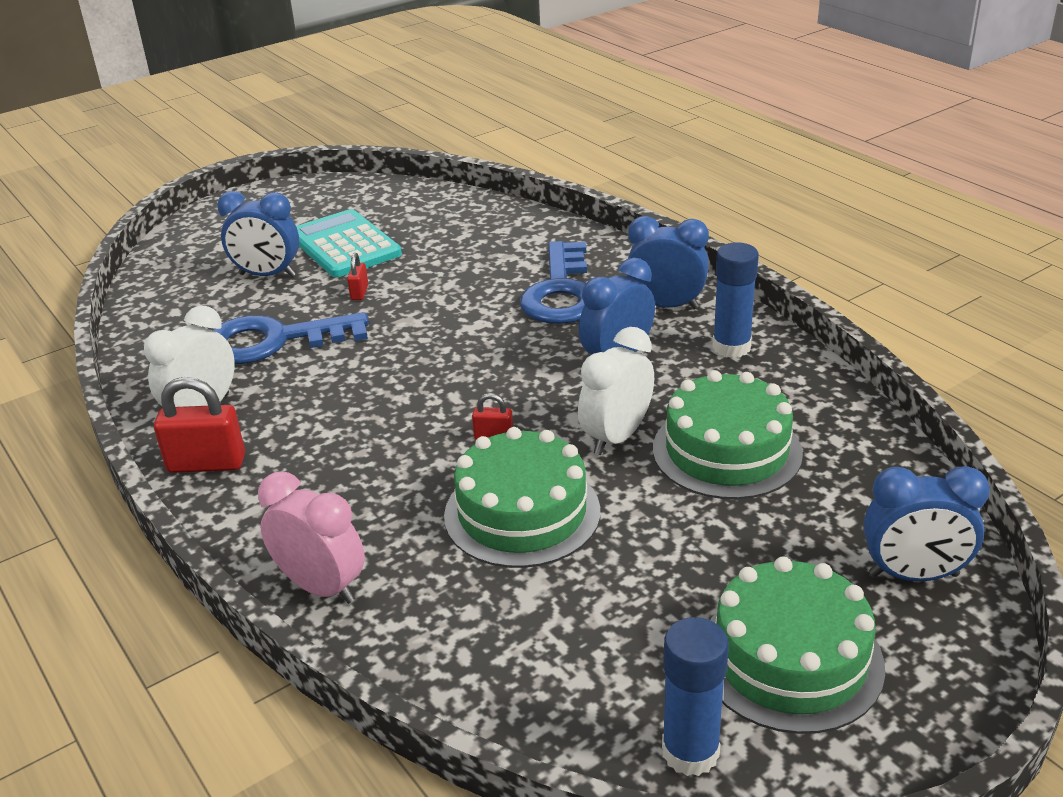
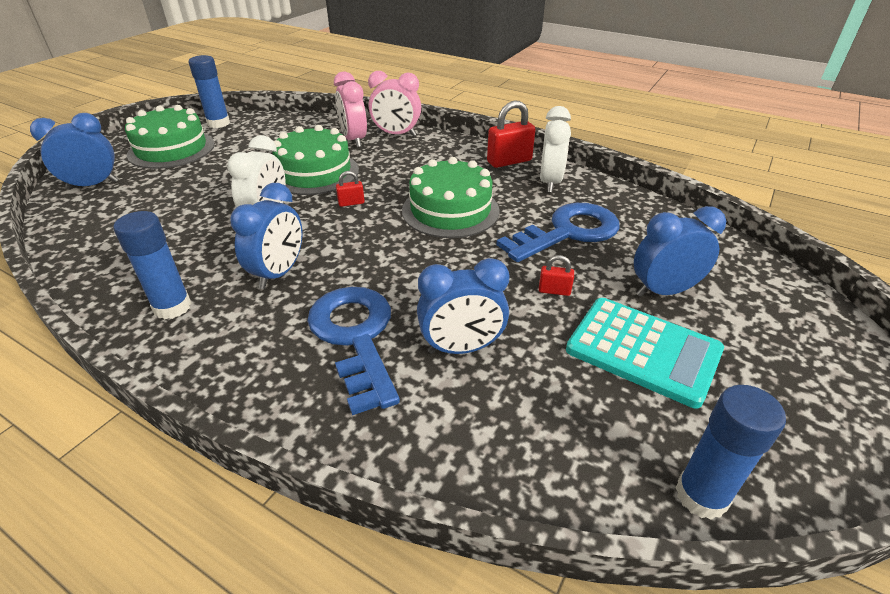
camera: 155 degrees right, 5 degrees up
red padlock [347,253,368,300] -> red padlock turned 60 degrees counterclockwise [539,255,574,296]
blue clock [626,216,709,309] -> blue clock moved to [417,258,509,354]
green cake [653,370,803,499] -> green cake moved to [402,157,499,238]
none -> pink clock [334,71,367,147]
none -> blue glue stick [676,385,786,520]

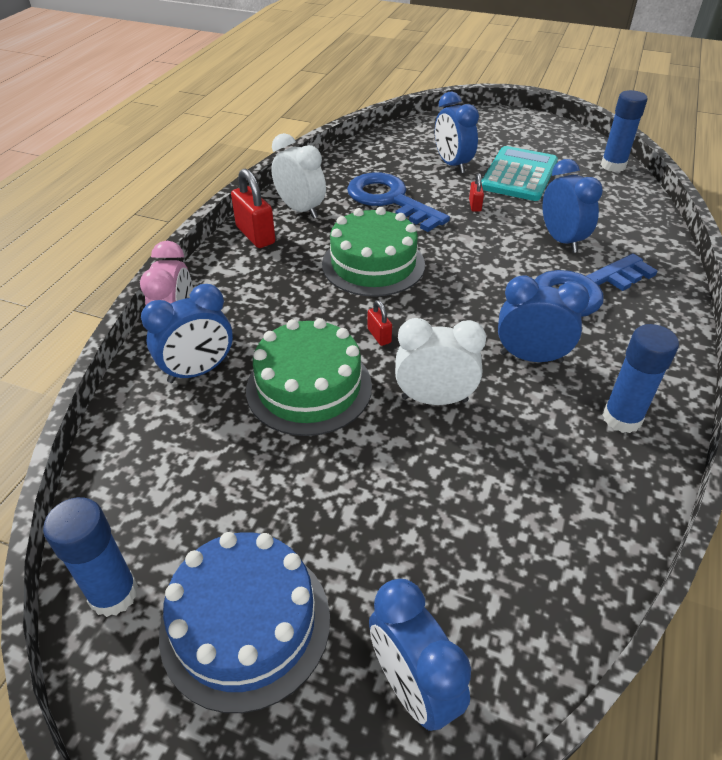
camera: 100 degrees left, 5 degrees up
green cake [125,105,215,169] -> blue cake [159,532,330,713]
pink clock [334,71,367,147] -> blue clock [141,284,233,383]
white clock [540,106,571,193] -> white clock turned 45 degrees clockwise [271,133,326,219]

